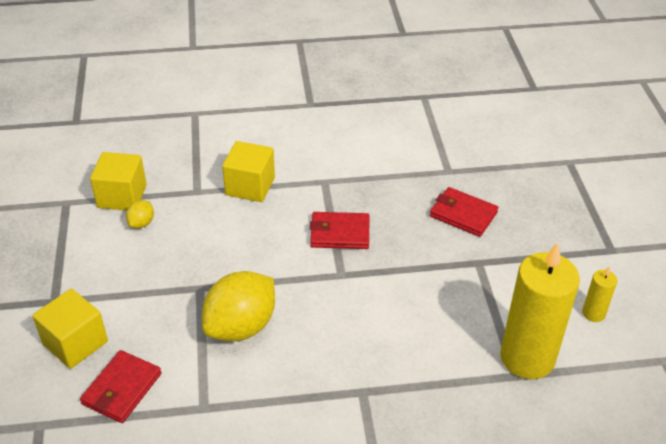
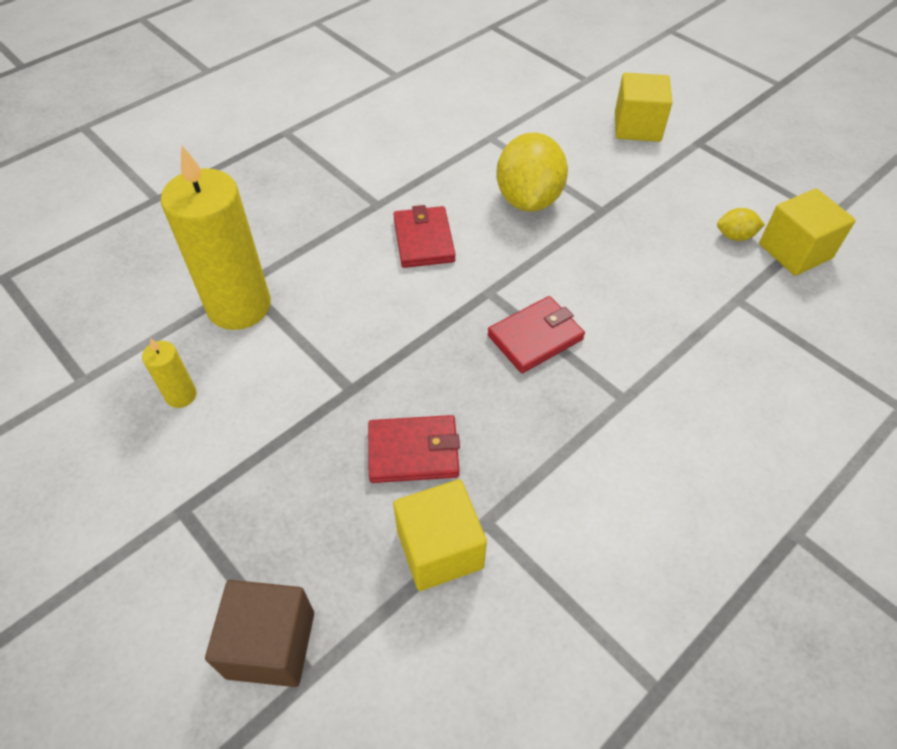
camera: 145 degrees right, 10 degrees up
red wallet [80,350,161,423] -> red wallet moved to [393,205,456,268]
yellow lemon [126,200,154,228] -> yellow lemon turned 75 degrees counterclockwise [717,208,765,241]
yellow cube [222,141,275,202] -> yellow cube moved to [393,479,487,591]
none -> brown cube [205,580,314,687]

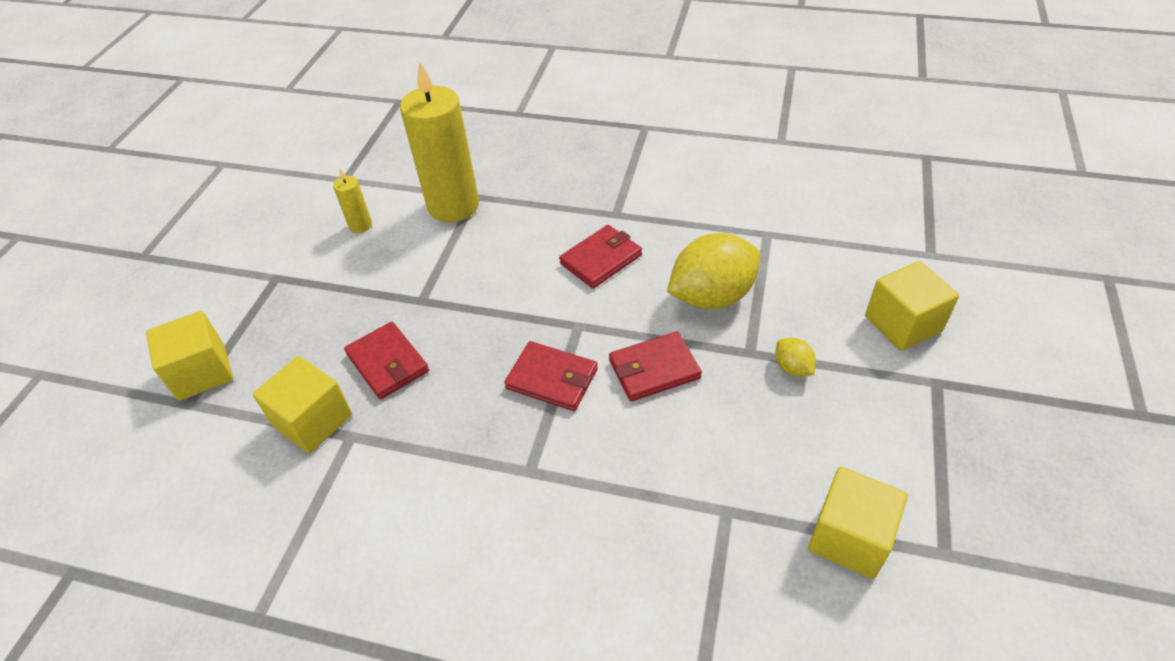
camera: 60 degrees right, 5 degrees down
brown cube [205,580,314,687] -> yellow cube [146,311,233,401]
yellow lemon [717,208,765,241] -> yellow lemon moved to [775,338,816,376]
none -> red wallet [609,331,702,401]

